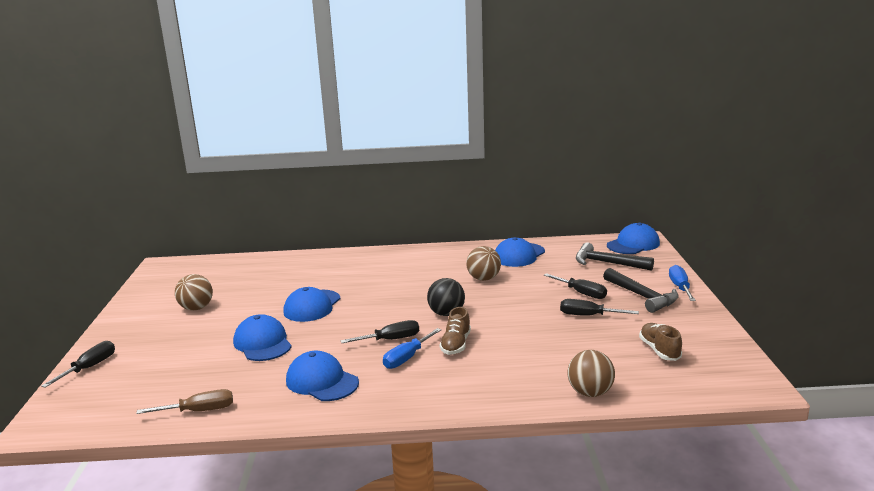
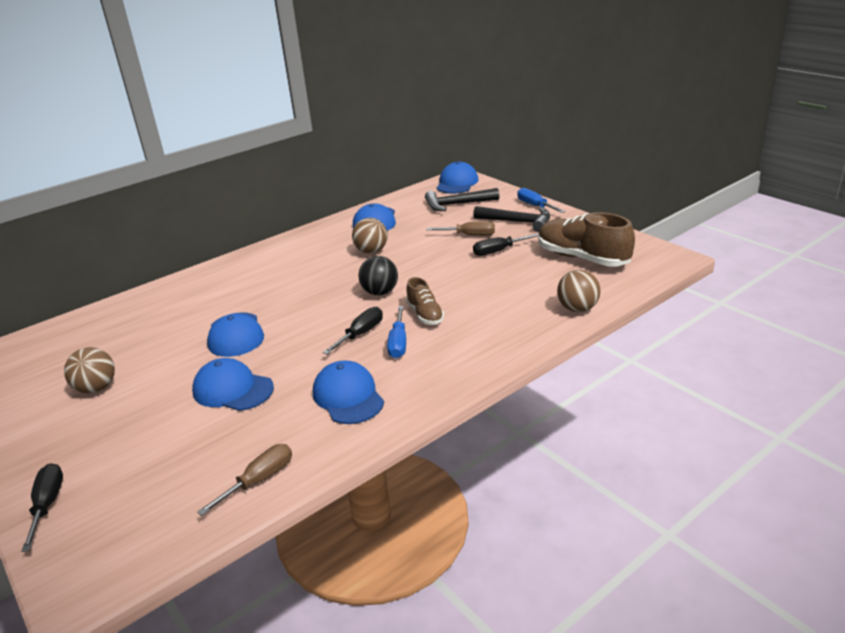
camera: 35 degrees left, 10 degrees up
blue cap [286,351,359,401] -> blue cap turned 60 degrees clockwise [313,361,384,424]
black screwdriver [544,273,607,299] -> brown screwdriver [426,221,495,236]
brown shoe [639,323,682,361] -> brown shoe [538,212,635,267], size x1.85

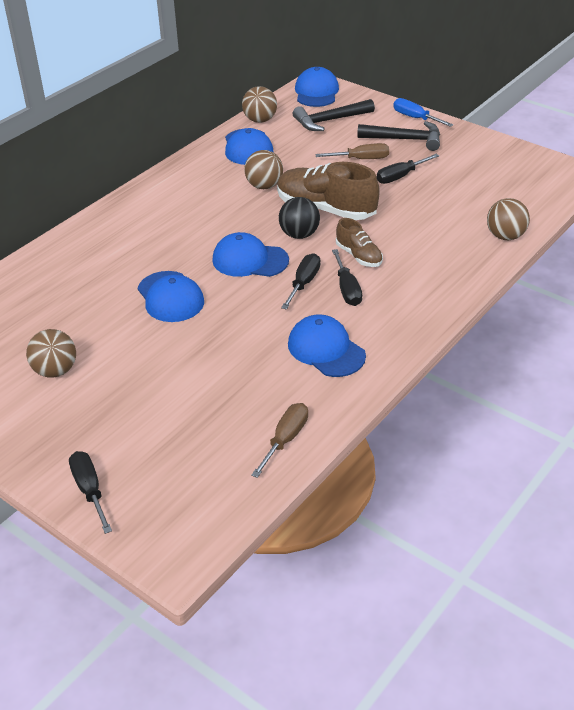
camera: 15 degrees left, 10 degrees up
blue cap [192,358,274,411] -> blue cap moved to [212,232,289,277]
blue screwdriver [387,306,406,358] -> black screwdriver [332,249,362,306]
brown shoe [538,212,635,267] -> brown shoe moved to [277,162,380,220]
none -> brown ball [242,86,277,123]

